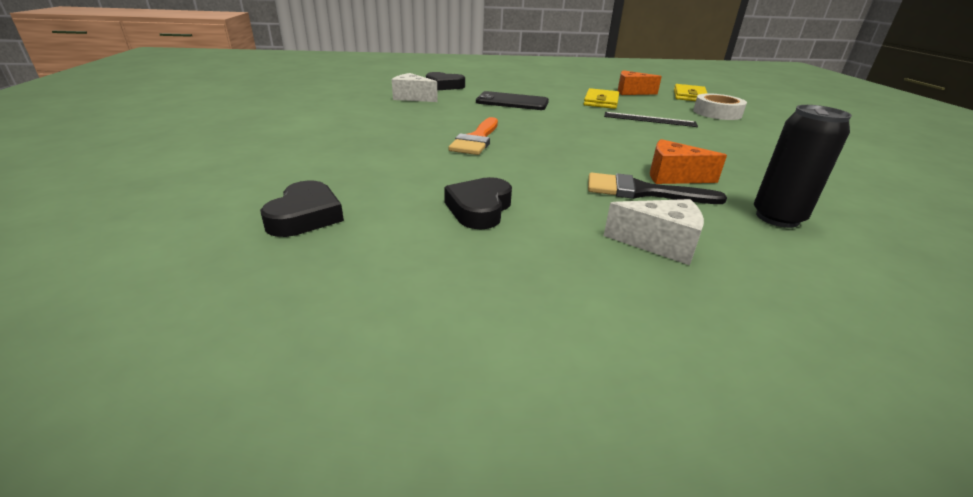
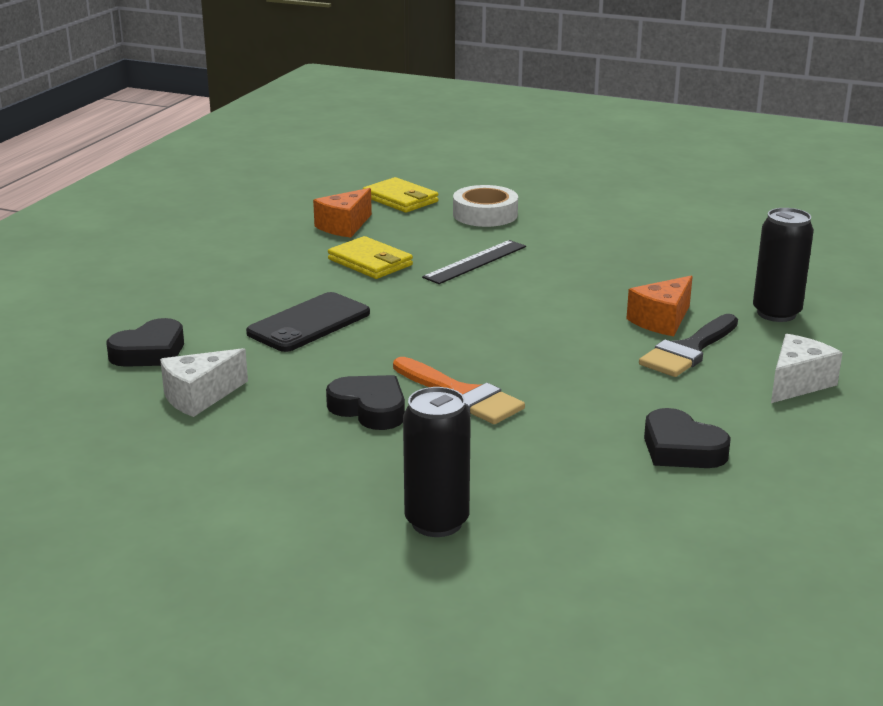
camera: 60 degrees left, 5 degrees down
black heart [260,180,344,237] -> black heart moved to [326,375,405,430]
none -> black can [403,387,471,537]

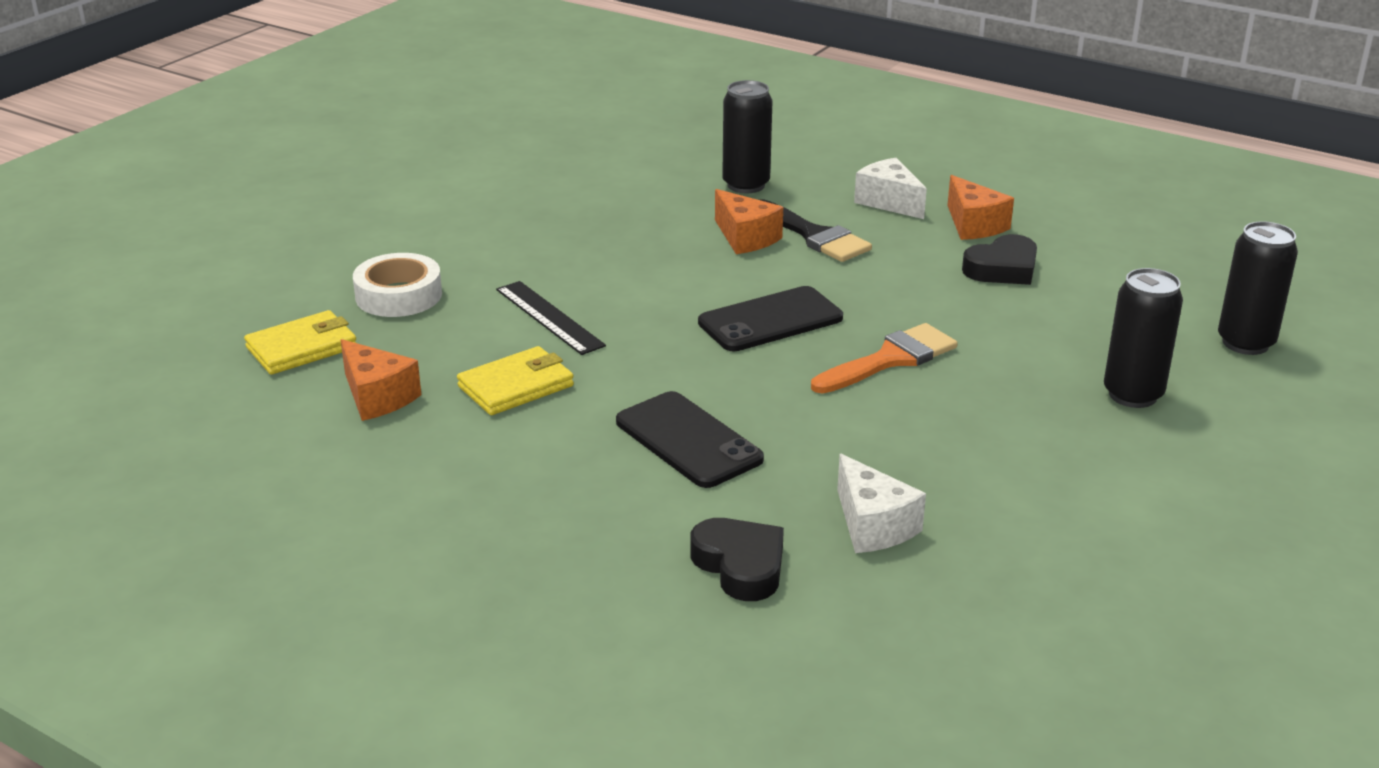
camera: 80 degrees left, 5 degrees up
black heart [326,375,405,430] -> none
none -> black phone [698,286,843,351]
none -> orange cheese [947,175,1014,240]
none -> black can [1218,221,1298,355]

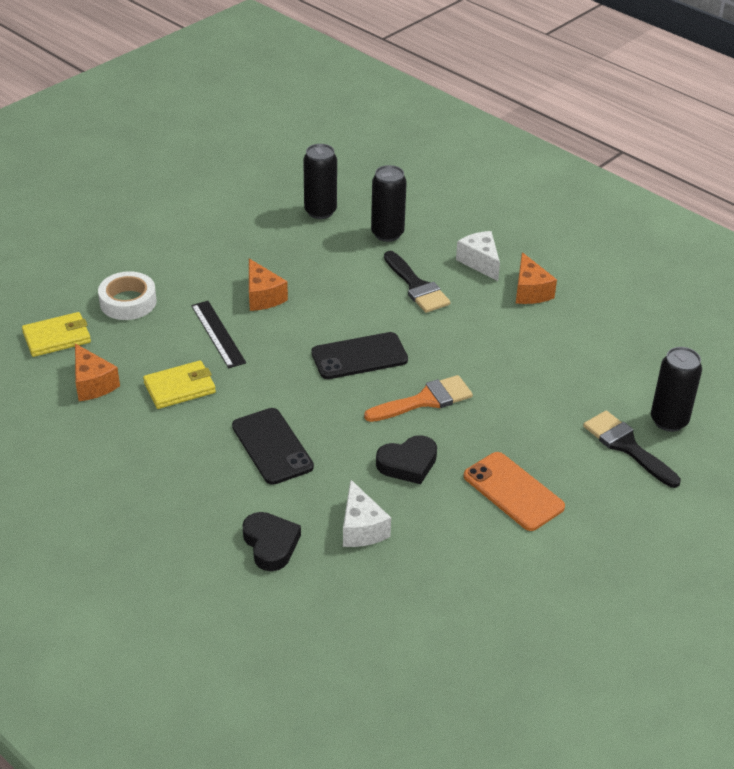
camera: 10 degrees right, 10 degrees up
orange cheese [715,189,783,254] -> orange cheese moved to [249,258,288,311]
black heart [962,234,1037,285] -> black heart moved to [376,435,437,484]
black can [1104,268,1183,408] -> black can moved to [303,144,337,219]
none -> orange phone [464,452,565,531]
none -> black brush [583,411,681,488]

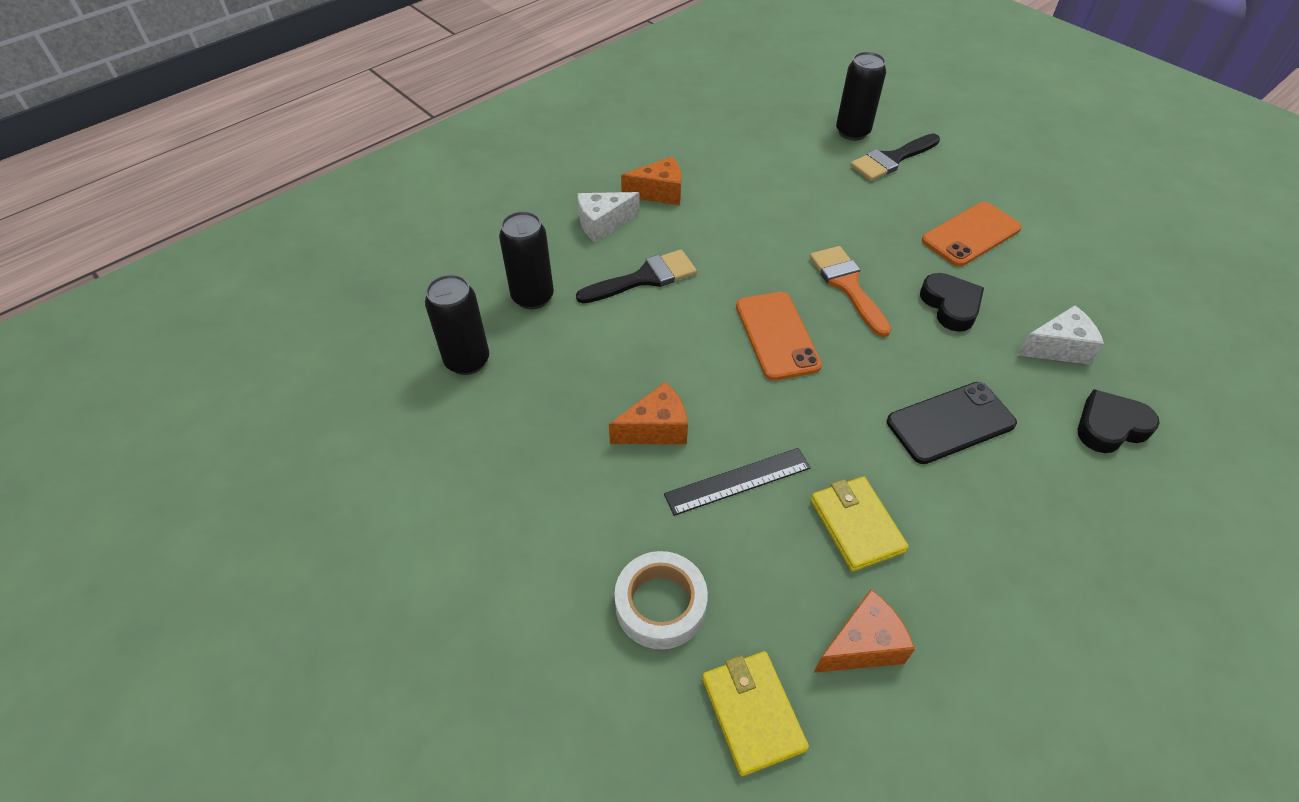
camera: 85 degrees left, 10 degrees up
black phone [311,332,408,379] -> orange phone [736,292,822,381]

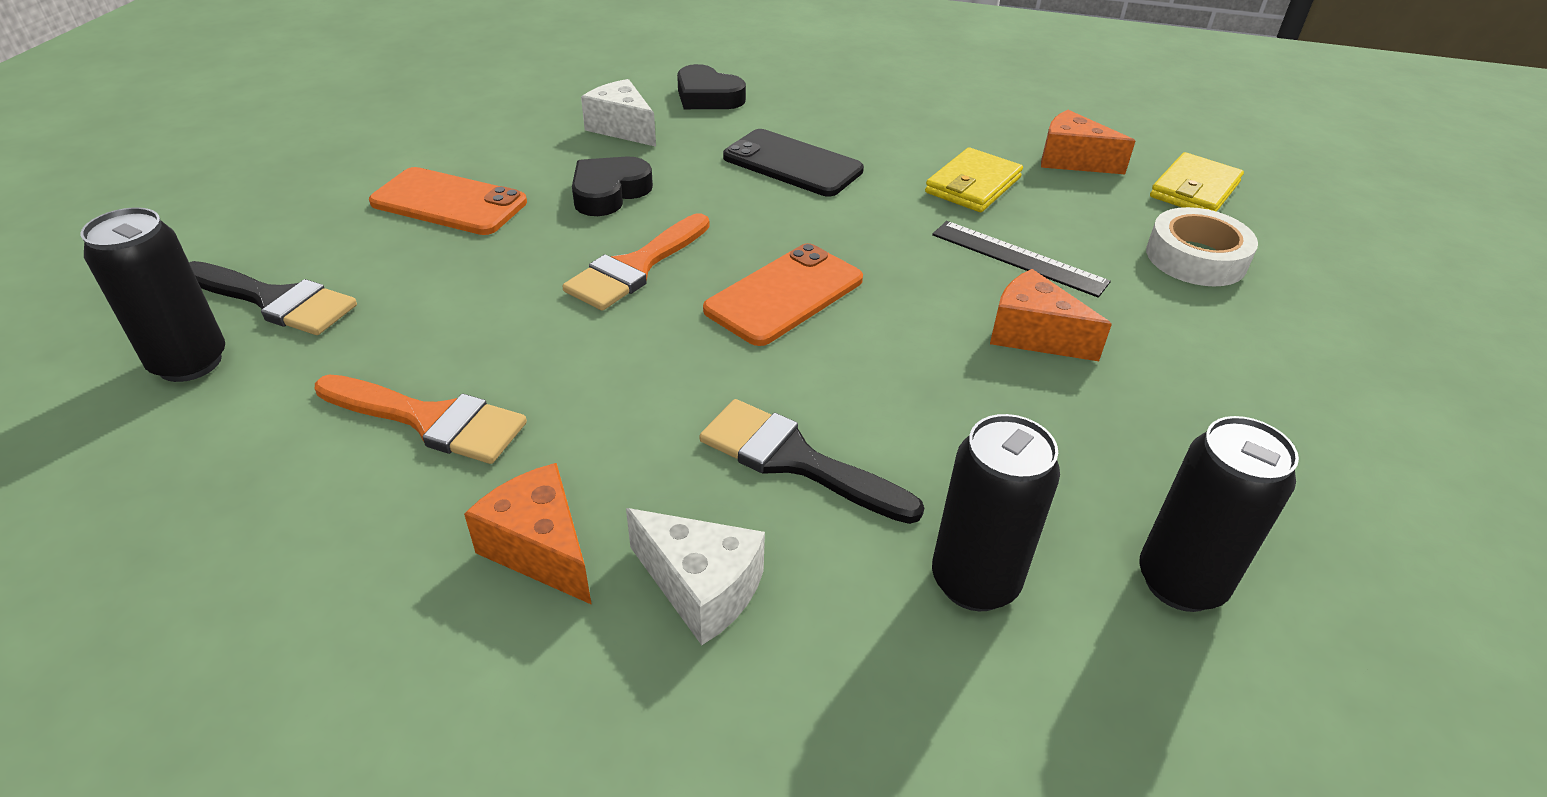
camera: 125 degrees left, 10 degrees down
none -> orange brush [315,374,527,464]

